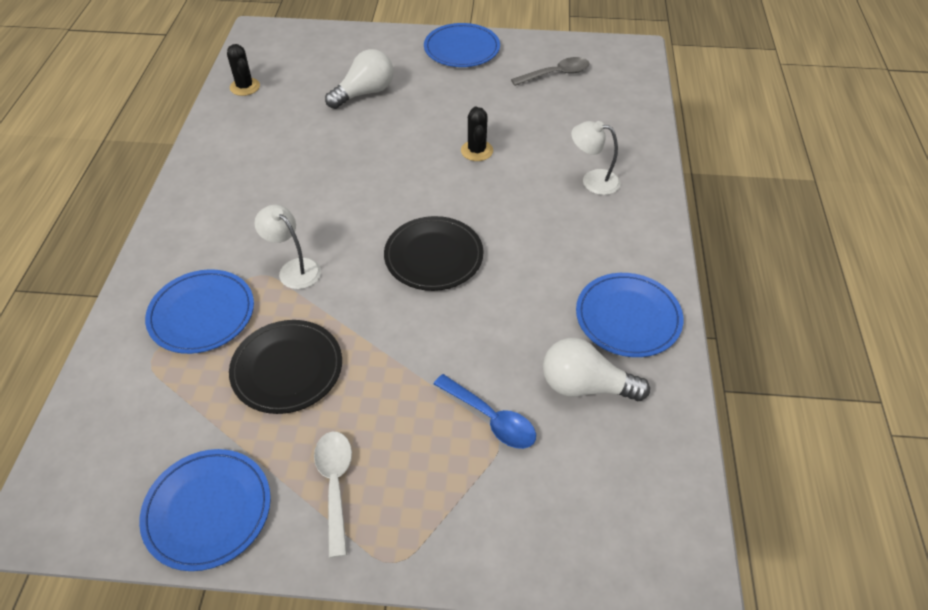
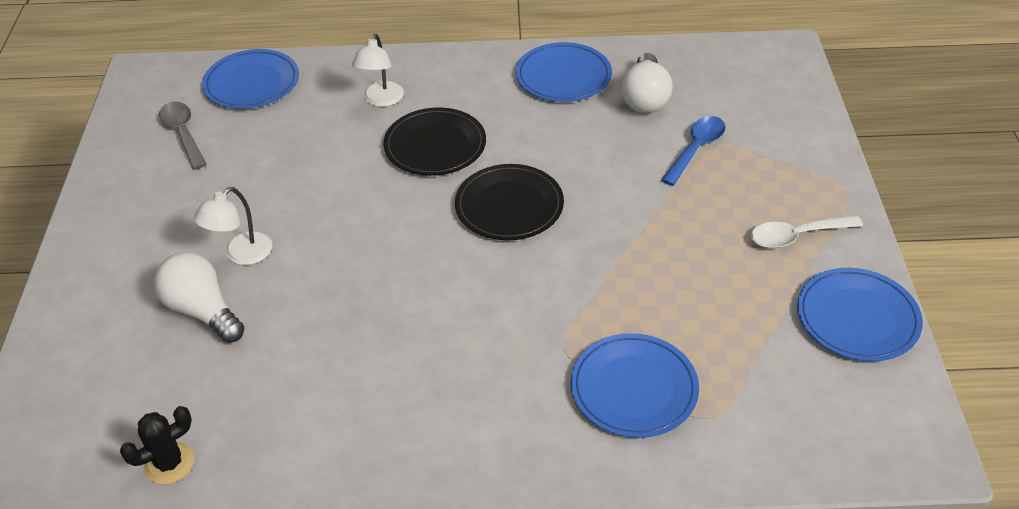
camera: 95 degrees left, 5 degrees down
black plate [229,320,342,414] -> black plate moved to [383,107,486,176]
white lamp [254,205,321,289] -> white lamp moved to [194,187,272,265]
blue plate [424,23,500,67] -> blue plate moved to [202,49,299,109]
black cactus [461,106,493,161] -> none

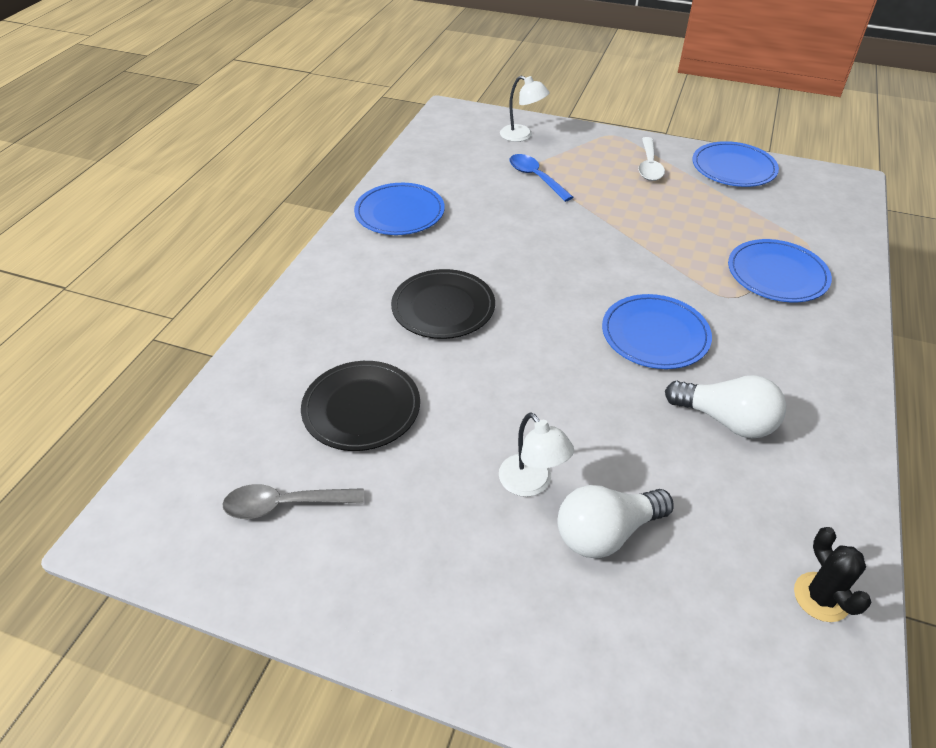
camera: 70 degrees left, 0 degrees up
blue plate [202,49,299,109] -> blue plate moved to [602,294,712,369]
white lamp [352,34,404,107] -> white lamp moved to [500,76,549,142]
black plate [455,164,564,240] -> black plate moved to [301,361,420,451]
white light bulb [621,53,673,113] -> white light bulb moved to [665,375,786,438]

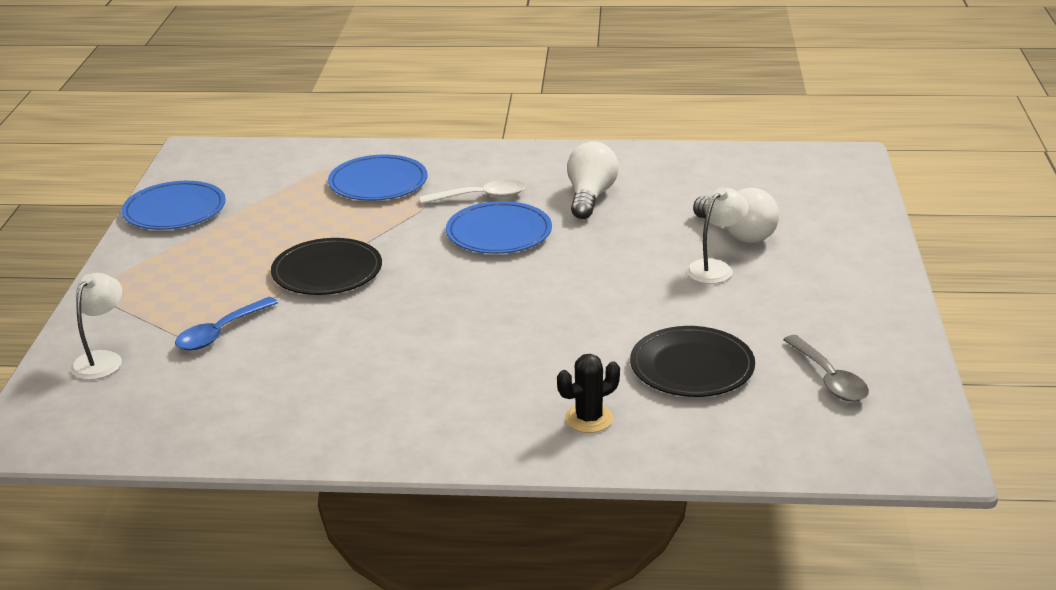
camera: 105 degrees left, 15 degrees down
blue plate [354,183,445,235] -> none
black plate [391,269,495,339] -> black plate moved to [271,238,382,295]
white spoon [638,137,665,181] -> white spoon moved to [420,180,525,204]
black cactus [794,527,871,622] -> black cactus moved to [557,354,620,433]

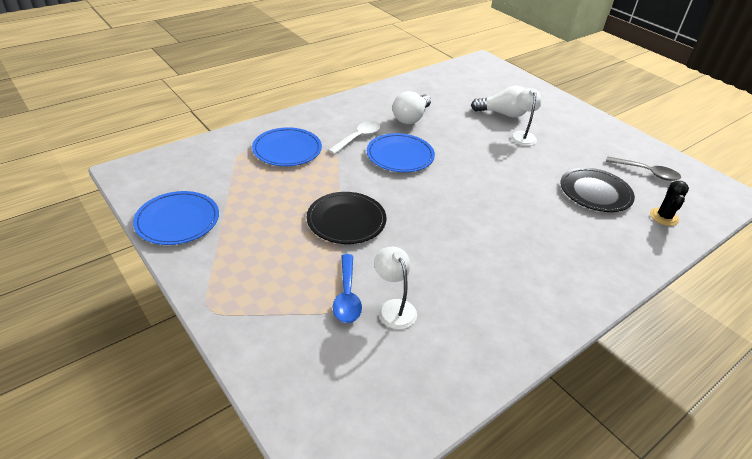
camera: 45 degrees left, 10 degrees up
white lamp [70,273,122,380] -> white lamp moved to [374,247,417,329]
black cactus [557,354,620,433] -> black cactus moved to [650,181,689,226]
white light bulb [567,142,619,219] -> white light bulb turned 120 degrees counterclockwise [393,91,431,124]

